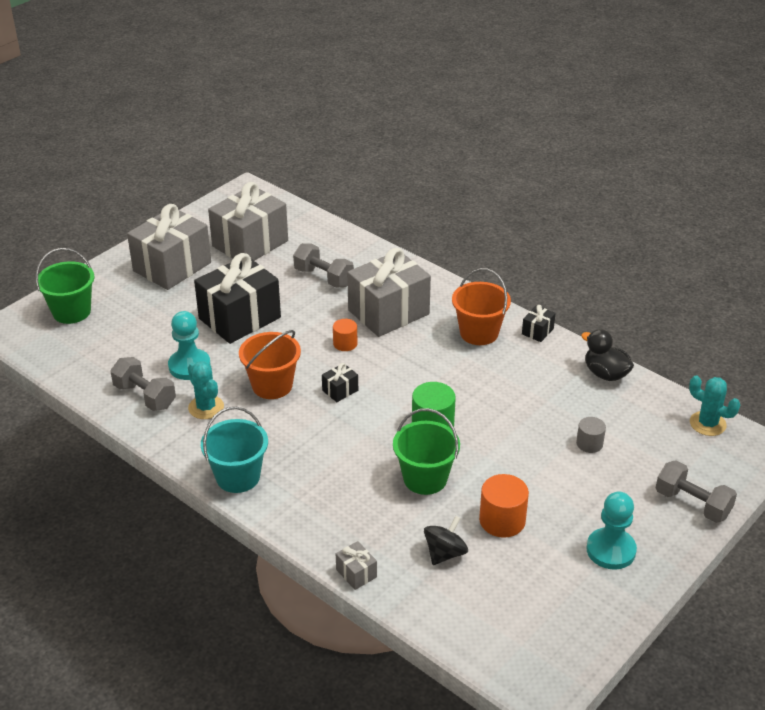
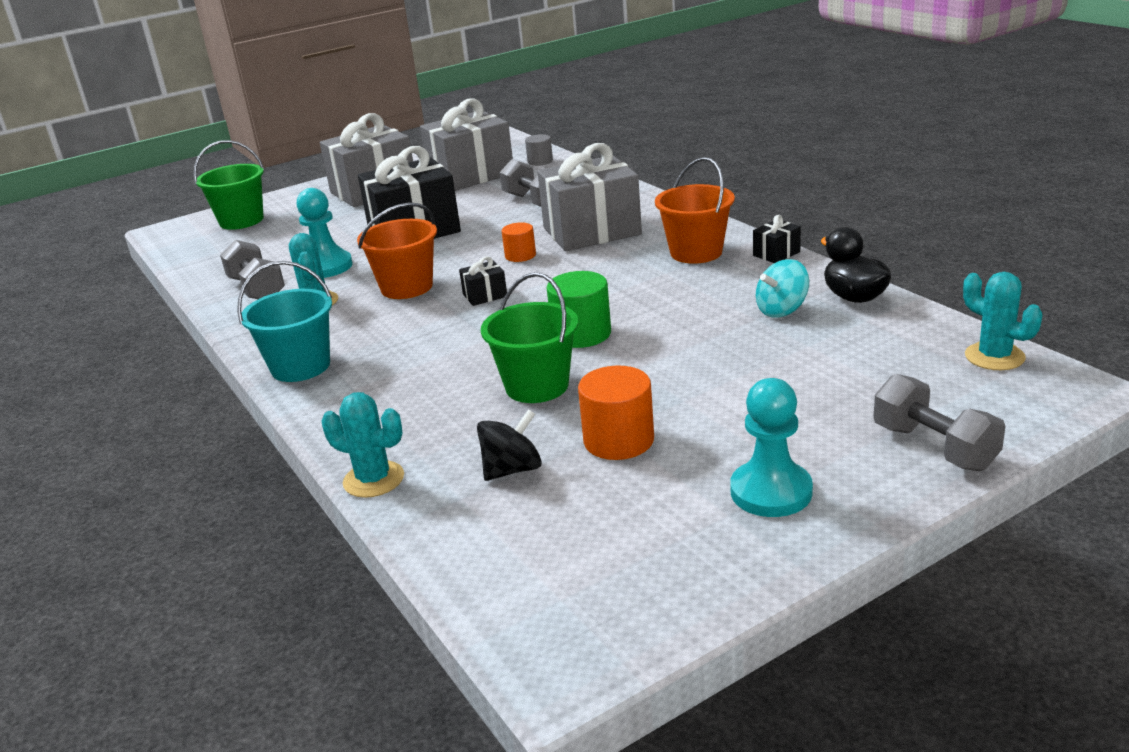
camera: 20 degrees right, 10 degrees down
grey gift [336,541,377,590] -> turquoise cactus [322,392,404,498]
grey cylinder [576,417,606,453] -> grey cylinder moved to [525,134,553,166]
none -> turquoise spinning top [756,259,809,318]

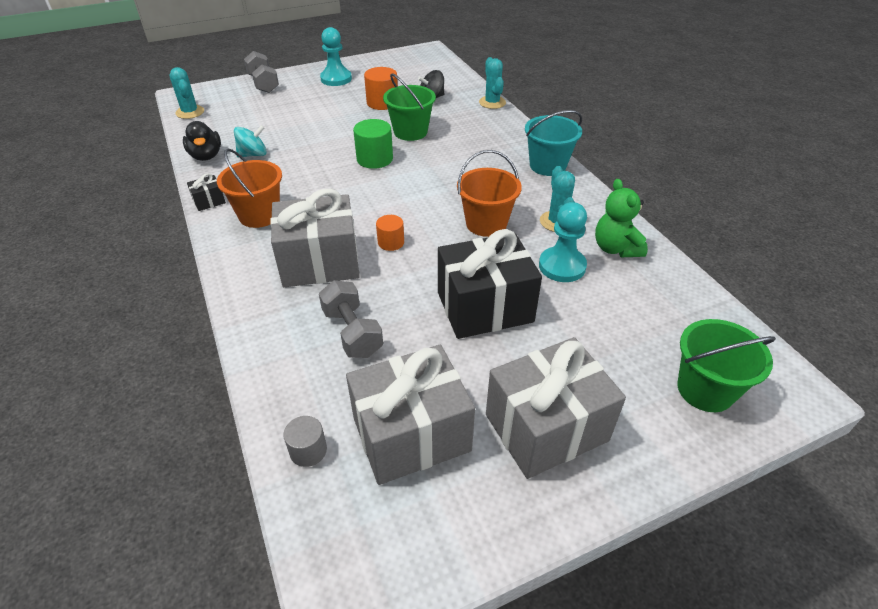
camera: 175 degrees left, 15 degrees up
grey dumbbell [220,240,285,299] -> green teddy bear [595,179,648,257]
turquoise cactus [322,392,404,498] -> turquoise cactus turned 45 degrees clockwise [479,57,506,109]
black gift [459,256,507,306] -> none

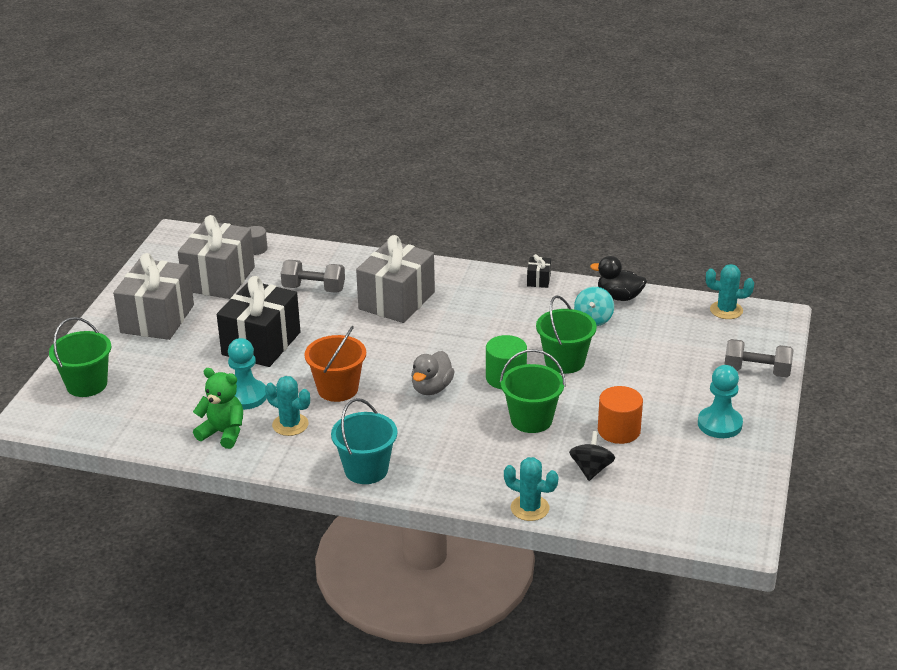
camera: 130 degrees right, 10 degrees down
orange bucket [217,148,282,228] -> none
orange cylinder [376,215,404,251] -> none
none -> grey duck [411,351,455,395]
none -> green bucket [536,295,597,374]

